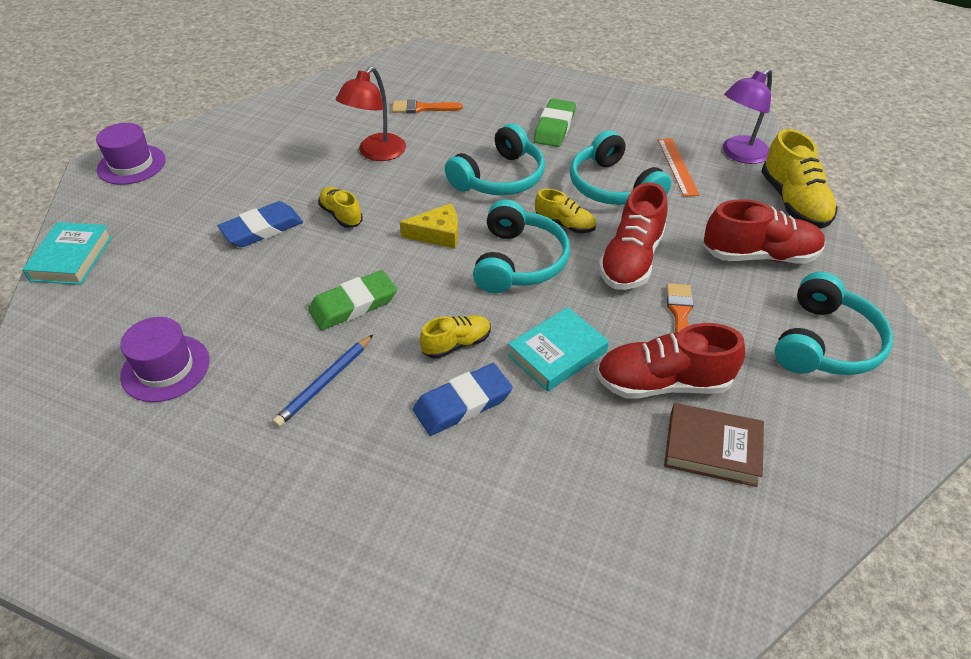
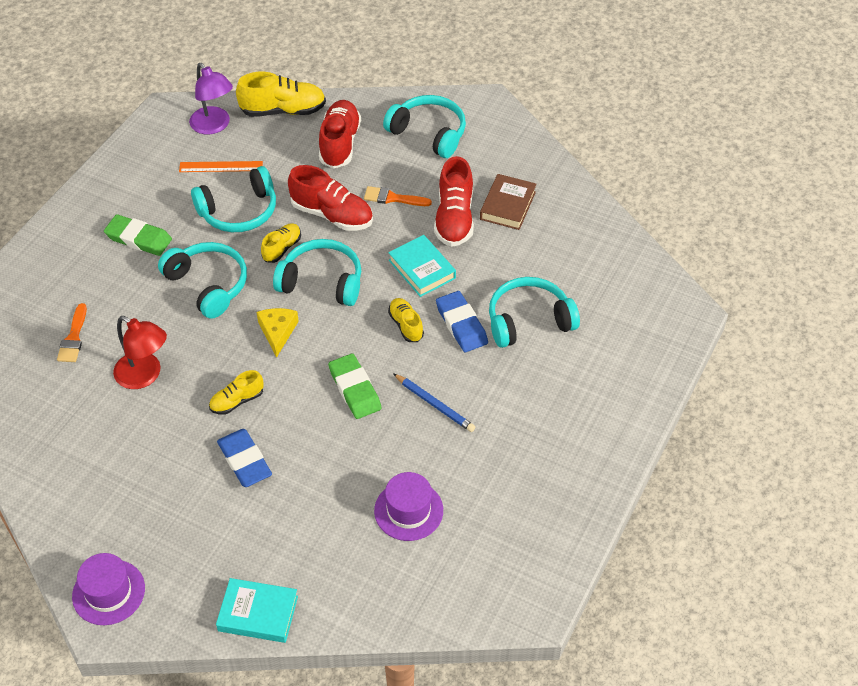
camera: 85 degrees left, 5 degrees up
none -> turquoise headphones [489,277,580,348]

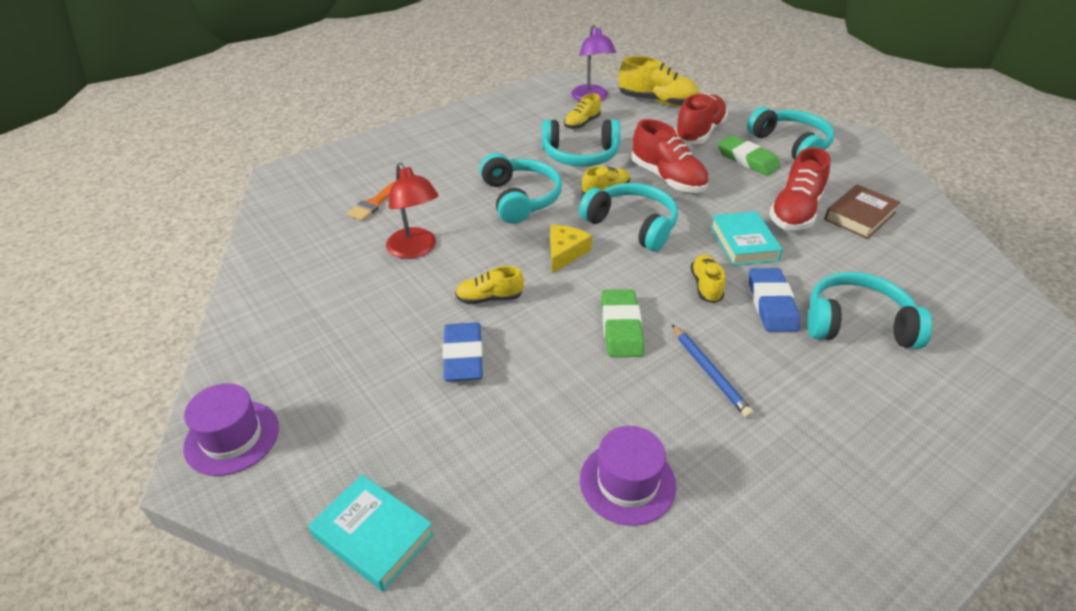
camera: 25 degrees right, 10 degrees down
green eraser [104,214,172,256] -> green eraser moved to [718,135,781,176]
orange ruler [179,161,263,172] -> yellow shoe [564,93,601,129]
orange brush [364,186,432,206] -> none

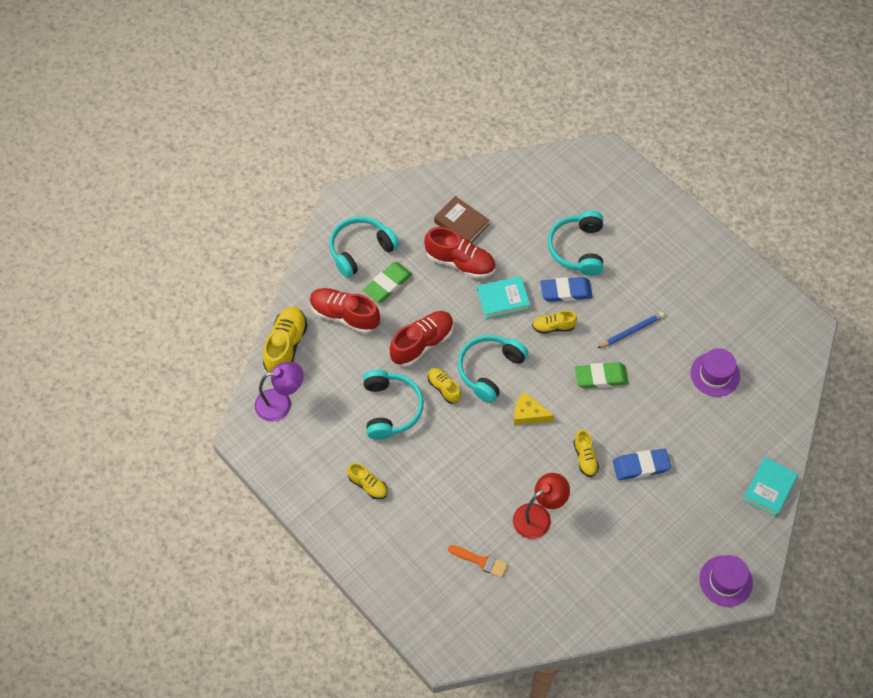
camera: 95 degrees left, 20 degrees up
turquoise headphones [480,153,562,224] -> none
yellow shoe [564,93,601,129] -> yellow shoe moved to [348,463,387,499]

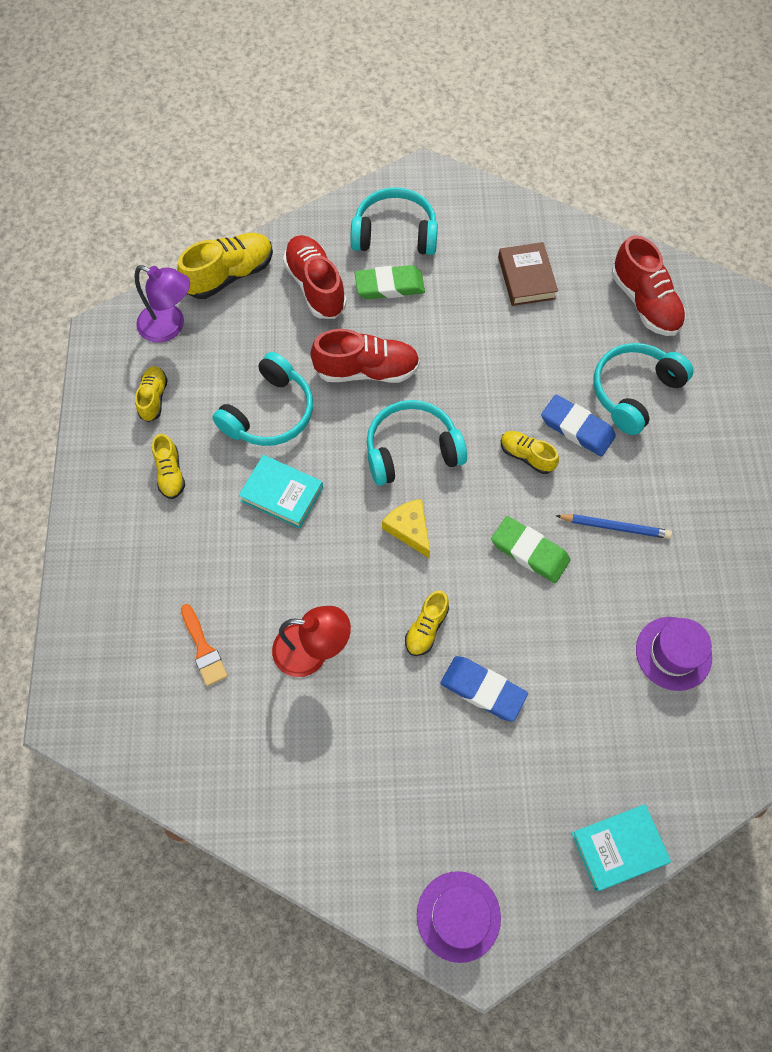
camera: 40 degrees right, 5 degrees up
red shoe [424,227,496,279] -> red shoe moved to [612,235,686,336]
yellow shoe [428,368,461,404] -> yellow shoe moved to [135,366,168,422]
turquoise book [477,276,530,319] -> turquoise book moved to [239,455,323,529]

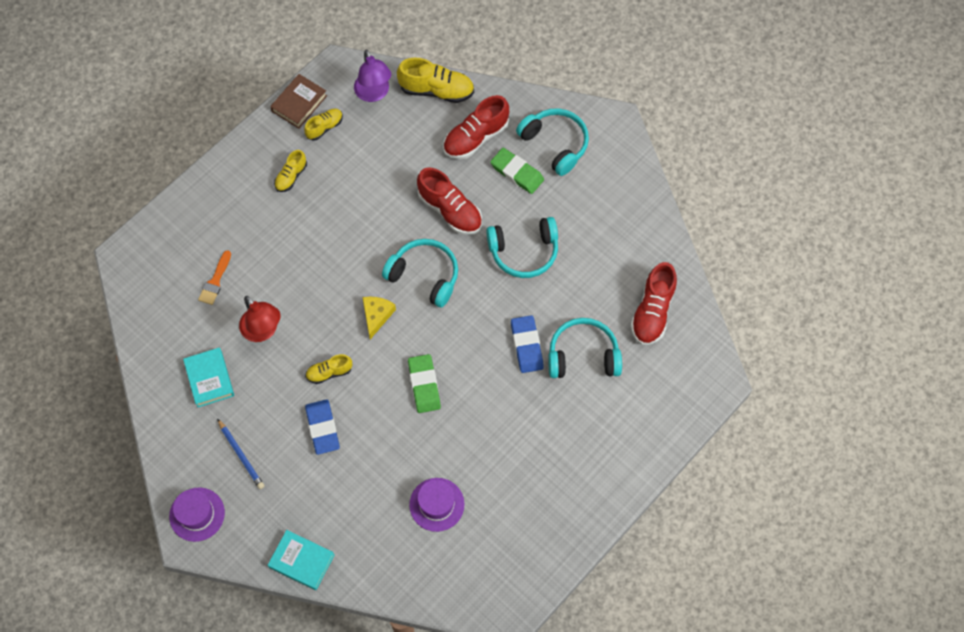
camera: 45 degrees right, 0 degrees up
turquoise headphones [212,352,313,446] -> turquoise headphones moved to [486,217,558,278]
turquoise book [239,455,323,529] -> turquoise book moved to [183,348,234,407]
red shoe [283,235,347,319] -> red shoe turned 150 degrees counterclockwise [443,95,509,159]
brown book [498,242,558,306] -> brown book moved to [270,74,327,129]
yellow shoe [501,431,559,474] -> none
blue pencil [555,514,672,539] -> blue pencil moved to [217,418,264,489]

